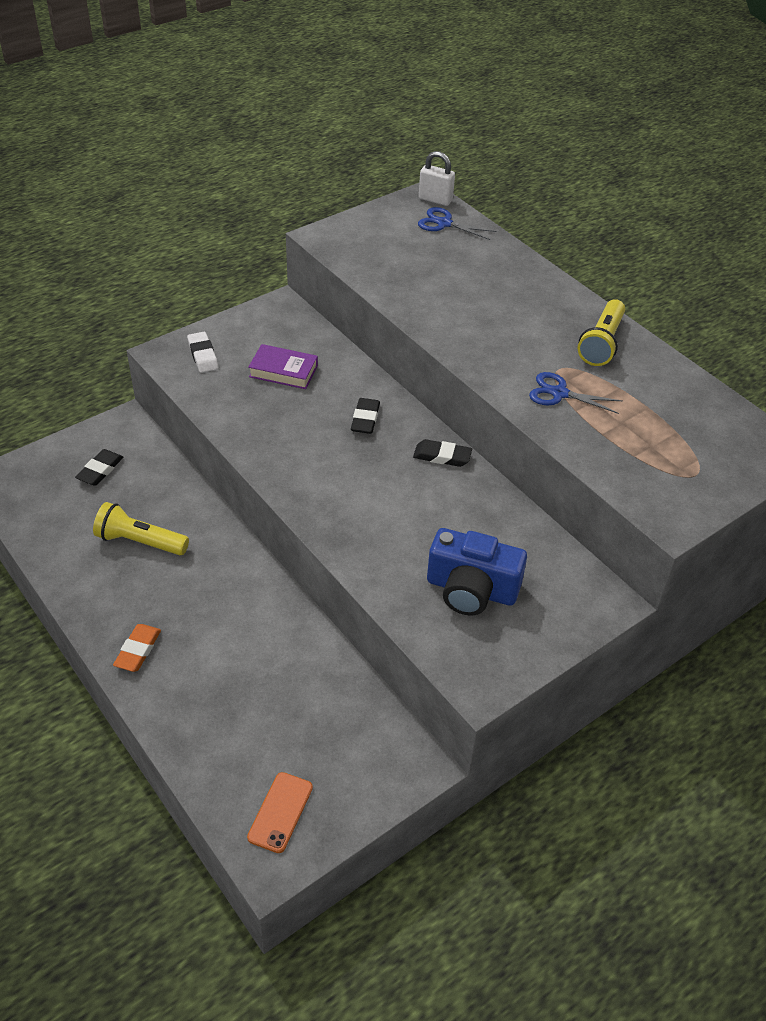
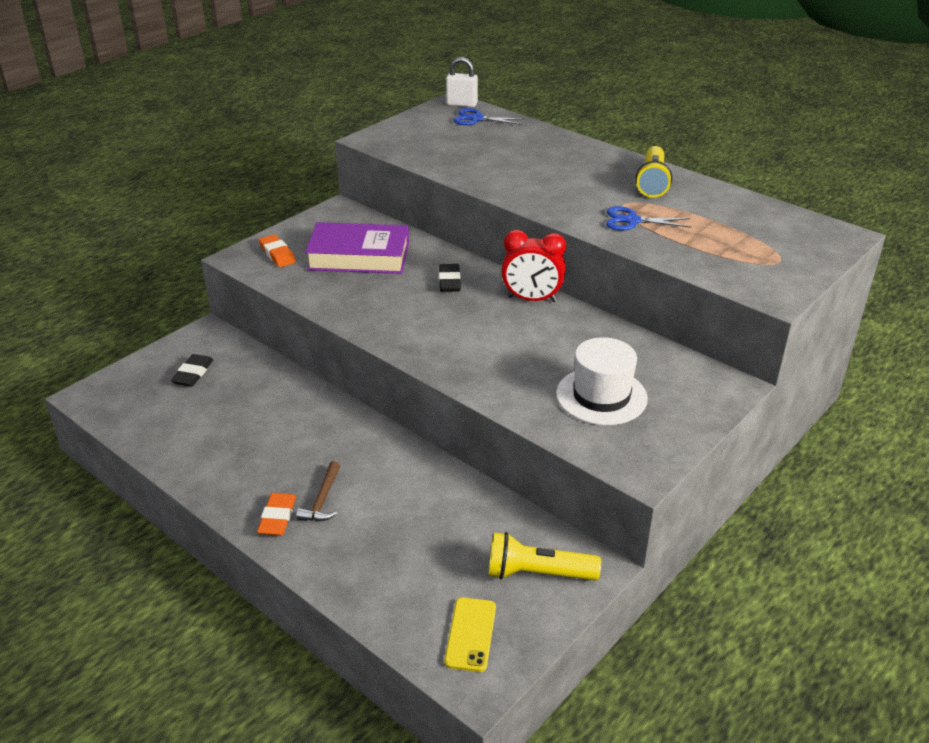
camera: 10 degrees left, 10 degrees down
yellow flashlight [93,502,189,555] -> yellow flashlight moved to [489,532,601,580]
white eraser [187,332,219,373] -> orange eraser [259,234,296,267]
orange phone [247,772,313,853] -> yellow phone [445,597,496,672]
purple book [248,344,318,389] -> purple book [305,222,409,274], size x1.64
black eraser [413,439,472,467] -> red clock [501,230,566,302]
blue camera [427,528,527,615] -> white hat [556,337,648,425]
none -> brown hammer [296,461,340,521]

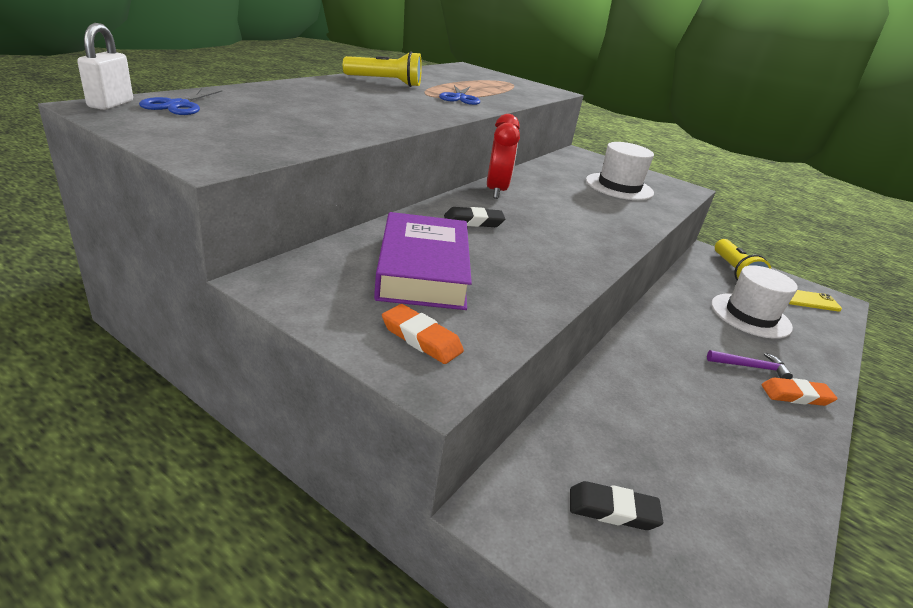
camera: 100 degrees left, 5 degrees down
orange eraser [259,234,296,267] -> orange eraser turned 75 degrees clockwise [382,304,464,364]
brown hammer [296,461,340,521] -> purple hammer [707,350,793,379]
none -> white hat [711,265,798,339]

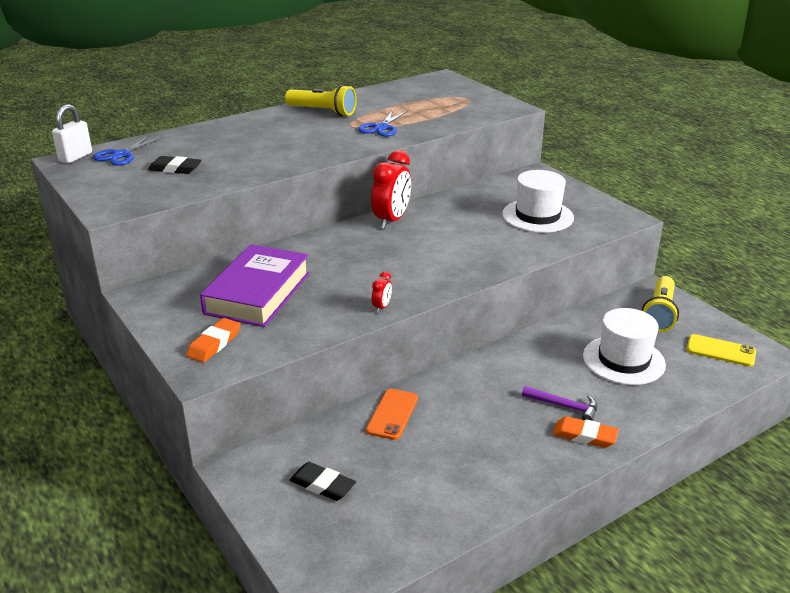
camera: 25 degrees right, 0 degrees up
orange eraser [382,304,464,364] -> orange eraser turned 60 degrees clockwise [186,318,240,363]
black eraser [444,207,505,227] -> black eraser moved to [148,156,201,174]
none -> orange phone [366,389,418,440]
none -> red clock [372,272,392,313]

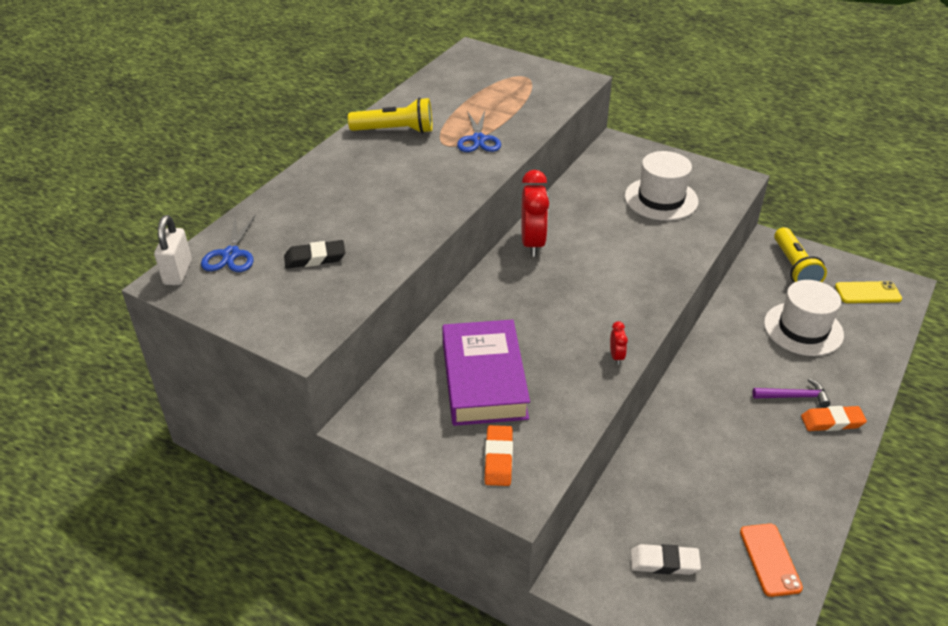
camera: 25 degrees left, 10 degrees up
black eraser [290,462,356,501] -> white eraser [631,544,701,575]
orange phone [366,389,418,440] -> orange phone moved to [740,524,803,597]

